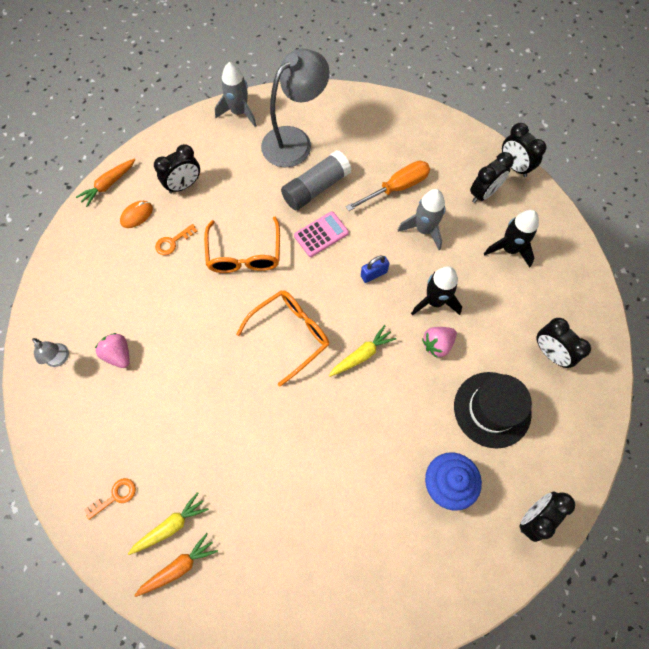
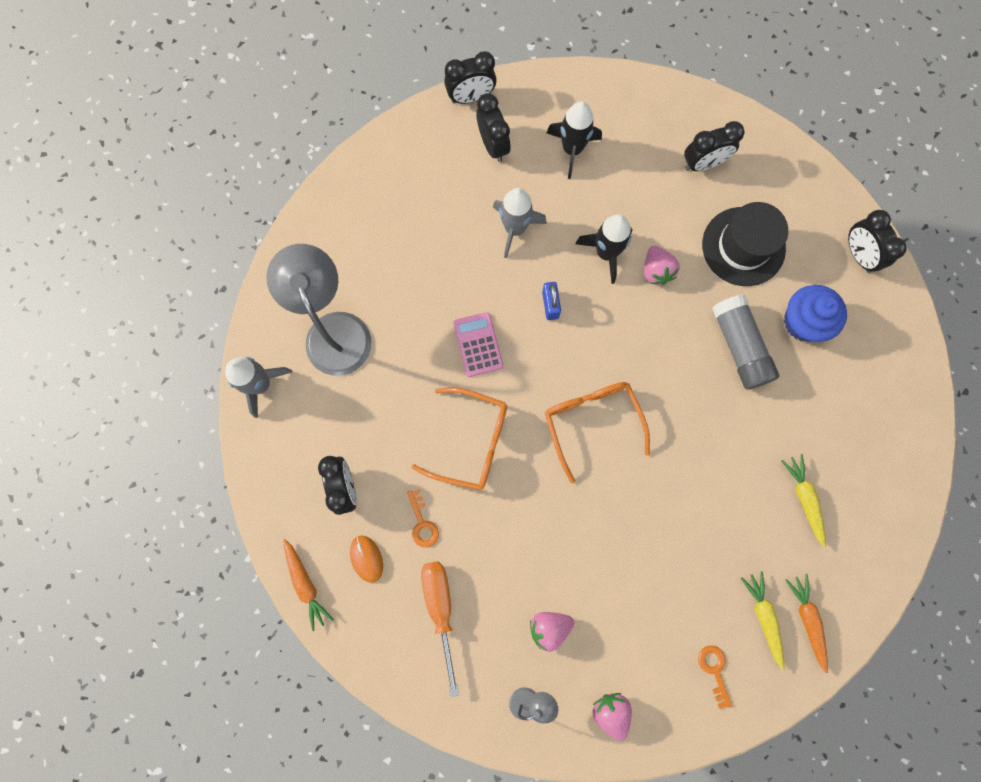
camera: 70 degrees left, 10 degrees up
grey glue stick [281,150,351,210] -> grey glue stick moved to [712,294,779,390]
yellow carrot [329,325,397,377] -> yellow carrot moved to [782,454,826,547]
orange screwdriver [346,161,430,211] -> orange screwdriver moved to [421,561,459,697]
none -> pink strawberry [593,693,632,741]

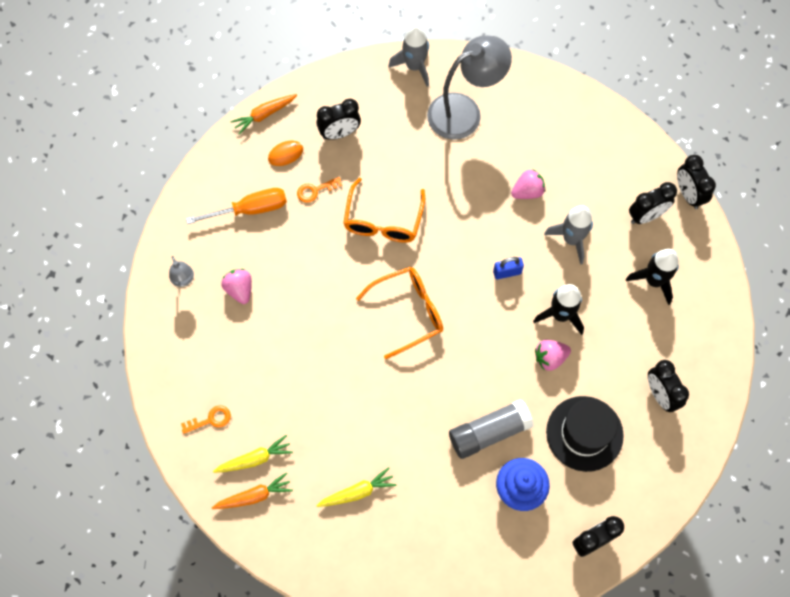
camera: 85 degrees right, 10 degrees down
pink calculator [453,312,503,377] -> none
pink strawberry [593,693,632,741] -> pink strawberry moved to [511,169,545,199]

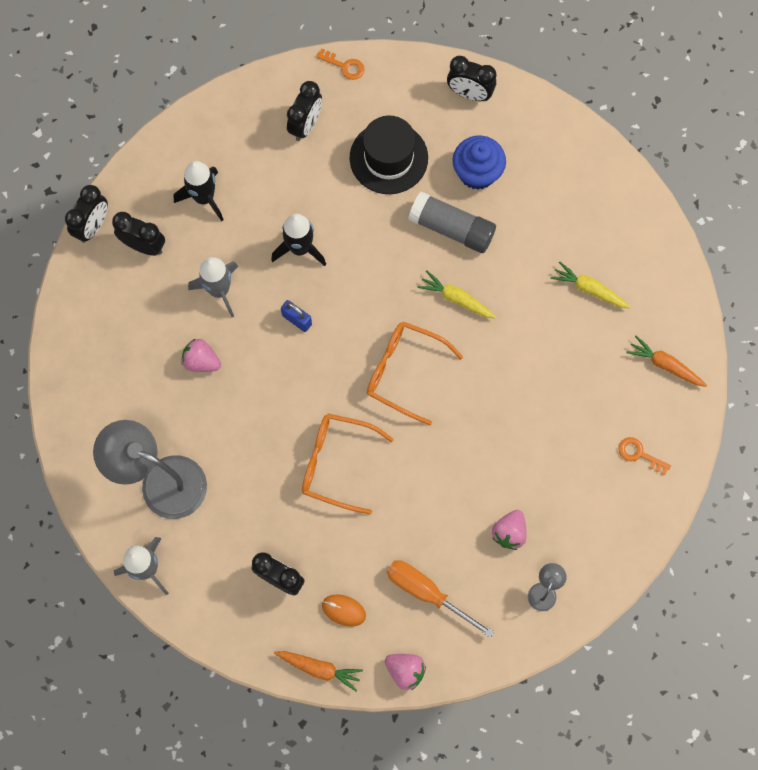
camera: 130 degrees left, 5 degrees up
yellow carrot [213,435,293,473] -> yellow carrot moved to [417,270,496,319]
orange key [297,177,342,203] -> orange key moved to [316,48,365,80]
orange glasses [343,178,425,243] -> orange glasses turned 135 degrees counterclockwise [302,413,394,515]
pink strawberry [535,340,571,371] -> pink strawberry moved to [385,654,426,690]

